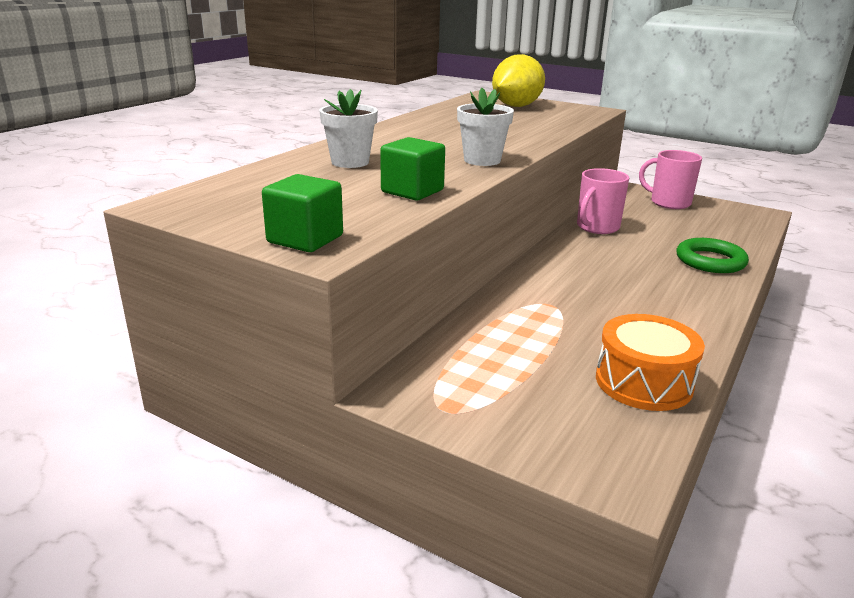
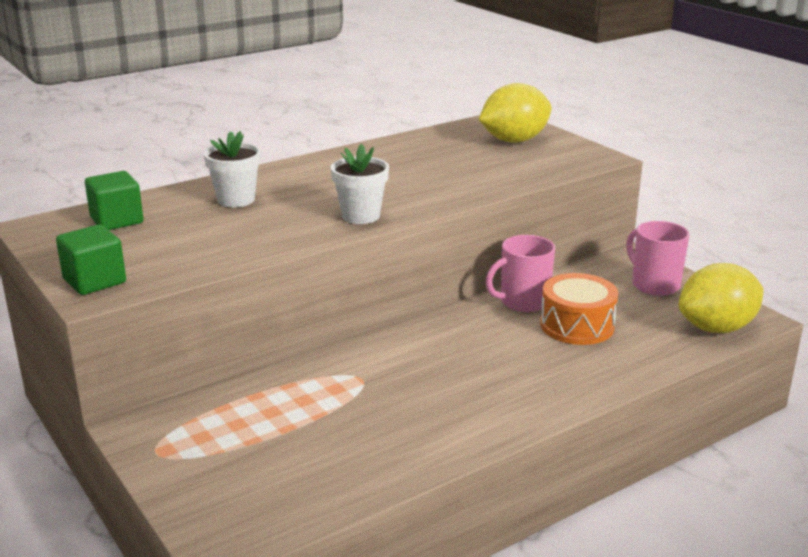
camera: 25 degrees right, 0 degrees up
green cube [380,137,445,200] -> green cube moved to [85,171,143,230]
orange drum [596,314,705,411] -> orange drum moved to [540,273,618,345]
green ring [677,238,749,273] -> none
none -> yellow lemon [679,263,764,333]

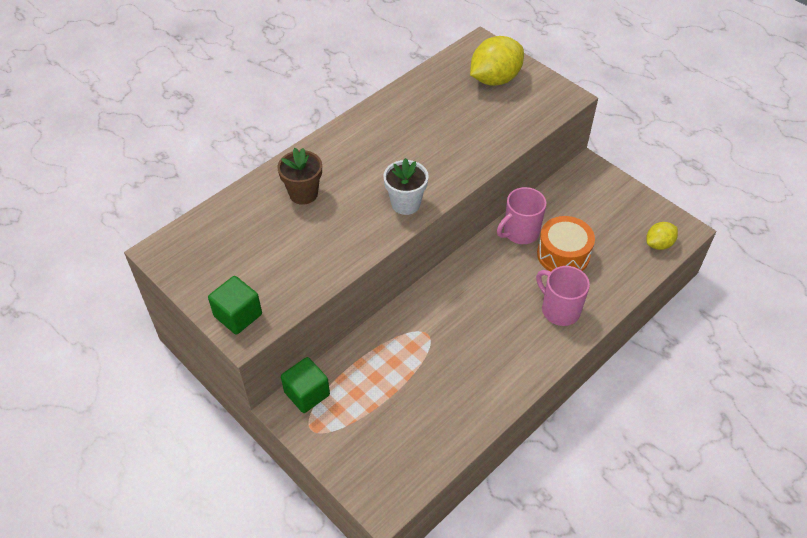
camera: 10 degrees left, 25 degrees up
green cube [85,171,143,230] -> green cube moved to [281,357,330,413]
white flower pot [204,131,261,207] -> brown flower pot [277,148,322,205]
pink mug [626,221,689,296] -> pink mug moved to [536,266,590,326]
yellow lemon [679,263,764,333] -> yellow lemon [646,222,678,250], size x0.55

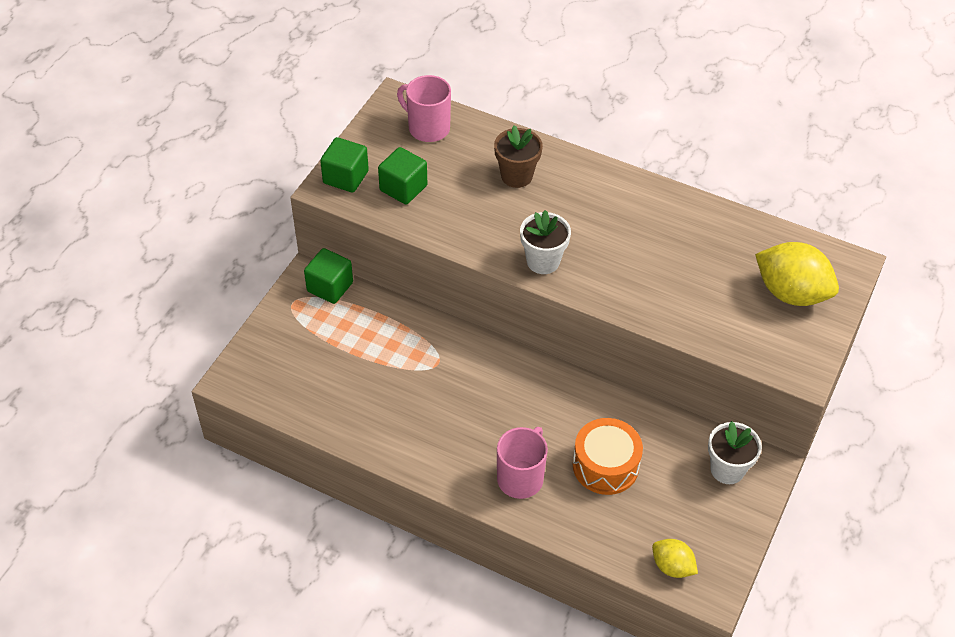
camera: 70 degrees right, 0 degrees up
pink mug [497,187,546,244] -> pink mug moved to [397,75,451,142]
none -> green cube [378,147,427,205]
none -> white flower pot [708,421,762,484]

